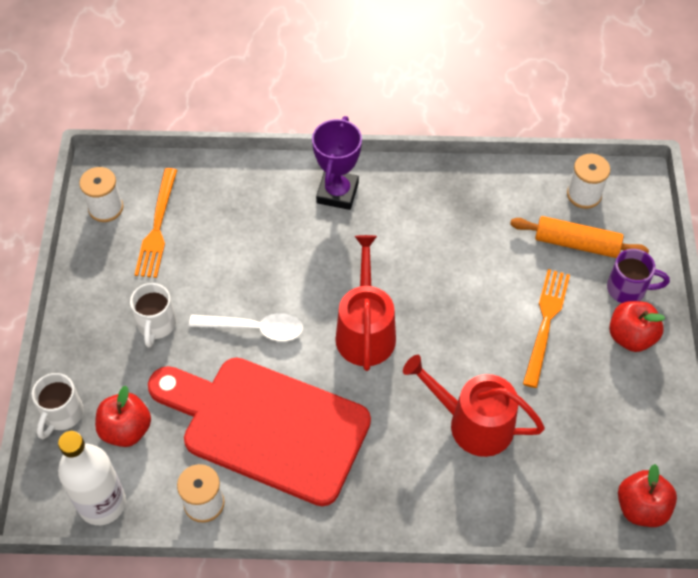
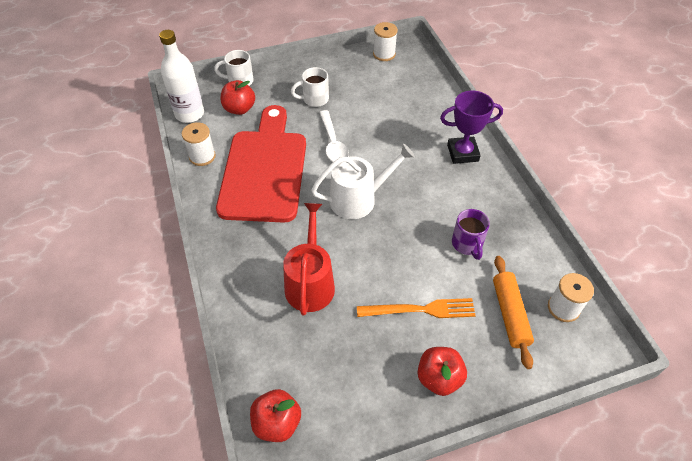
camera: 70 degrees right, 5 degrees down
orange fork [134,168,177,278] -> none
red watering can [335,235,396,371] -> white watering can [311,144,415,219]
purple mug [607,249,670,303] -> purple mug moved to [452,209,490,260]

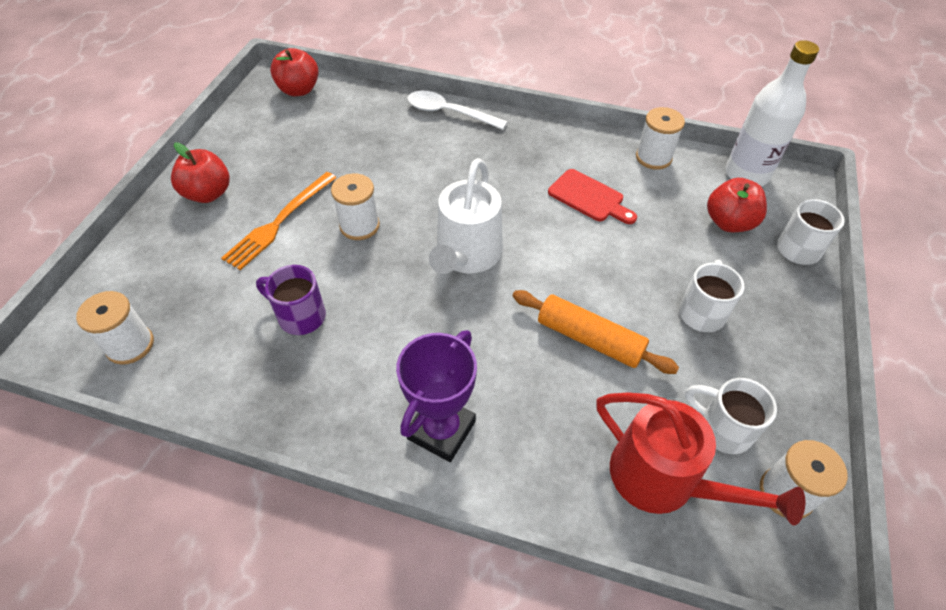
camera: 125 degrees right, 0 degrees up
red cutting board [216,105,306,223] -> red cutting board [548,169,637,224], size x0.41
red watering can [283,203,335,316] -> red watering can moved to [597,393,805,525]
white spoon [319,110,349,162] -> white spoon moved to [408,91,508,130]
orange rolling pin [493,256,534,369] -> orange rolling pin moved to [513,290,679,374]
none -> white spool [331,173,380,240]
none -> white mug [685,378,777,454]

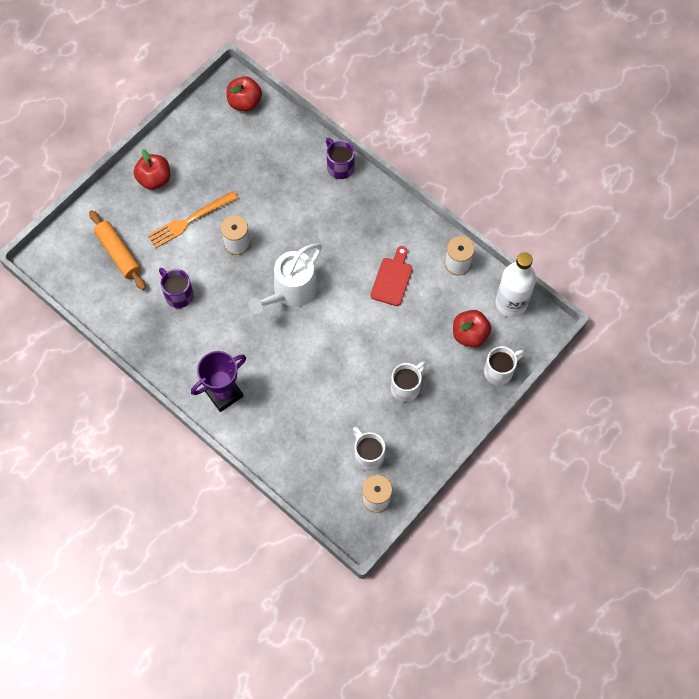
camera: 25 degrees right, 15 degrees up
white spool [76,291,154,365] -> none
white spoon [408,91,508,130] -> purple mug [326,138,355,179]
orange rolling pin [513,290,679,374] -> orange rolling pin moved to [89,210,146,290]
red cutting board [548,169,637,224] -> red cutting board turned 135 degrees counterclockwise [370,246,412,306]
red watering can [597,393,805,525] -> none

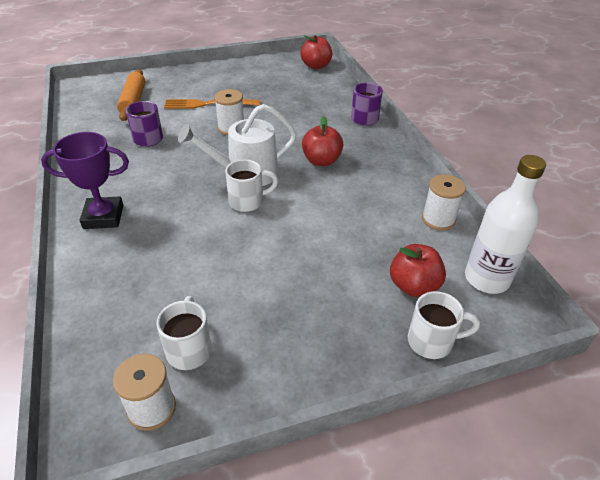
camera: 30 degrees right, 25 degrees down
red apple [134,149,170,190] -> red apple moved to [302,116,343,166]
red cutting board [370,246,412,306] -> none
white mug [391,361,426,402] -> white mug moved to [225,160,278,212]

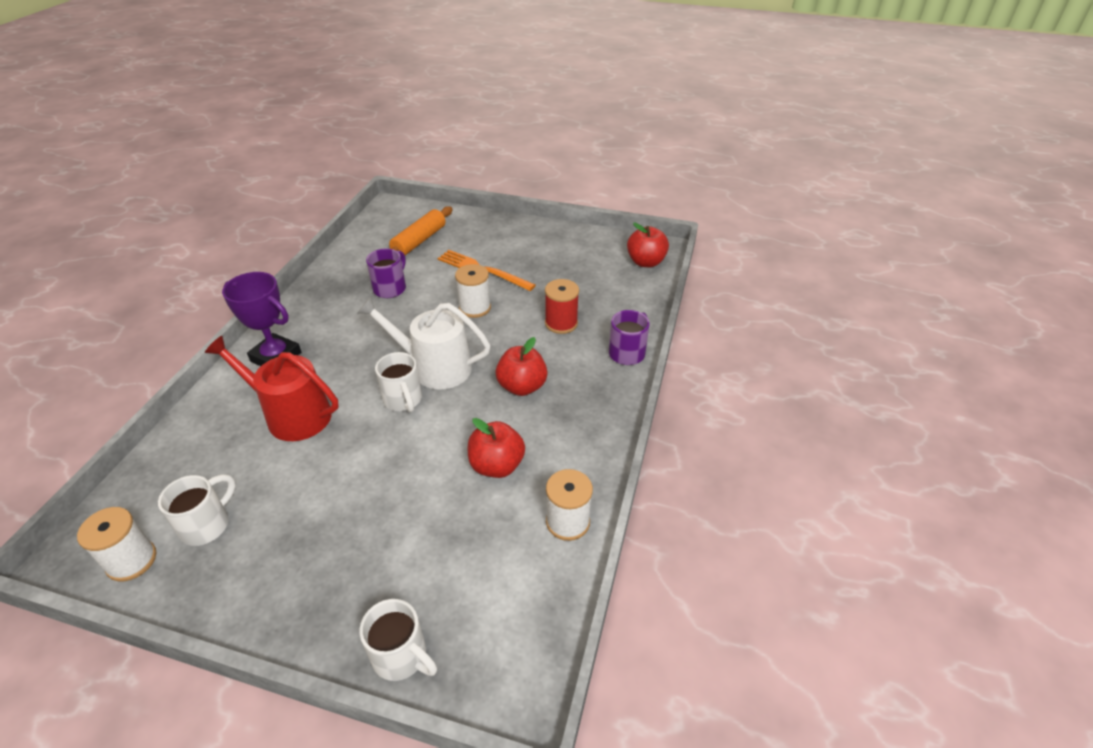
camera: 35 degrees right, 0 degrees up
white mug [225,160,278,212] -> white mug turned 45 degrees clockwise [375,352,422,413]
red apple [390,244,446,297] -> red apple moved to [468,418,525,478]
white bottle [465,155,546,294] -> none
none -> red watering can [204,336,339,441]
none -> red spool [545,279,579,334]

